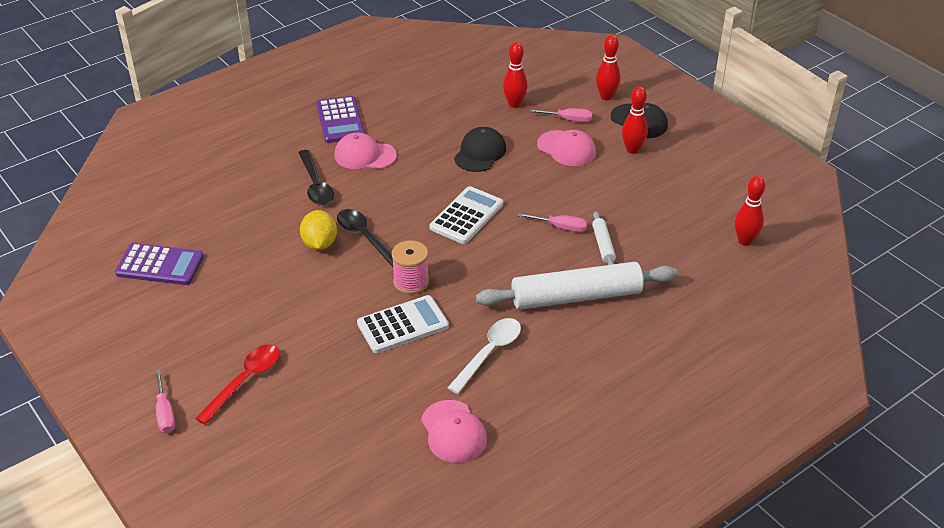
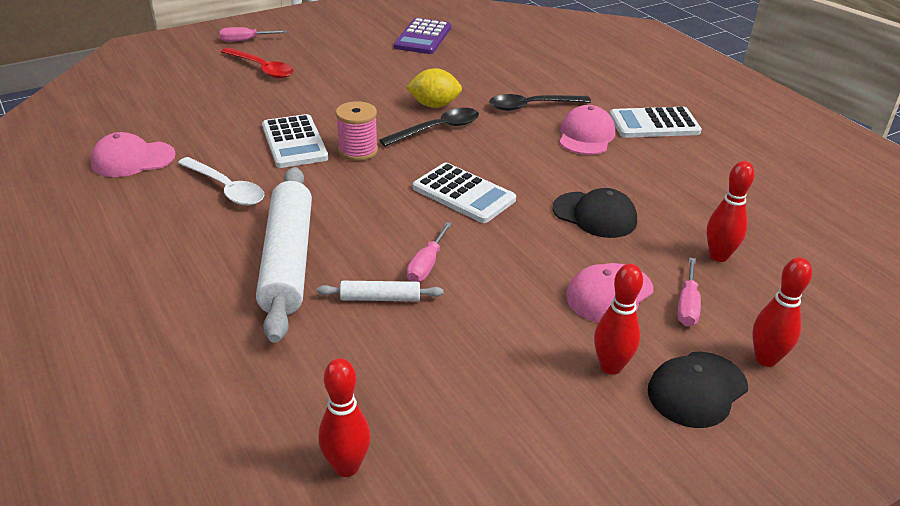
camera: 95 degrees right, 5 degrees down
purple calculator [316,96,365,143] -> white calculator [610,107,702,138]

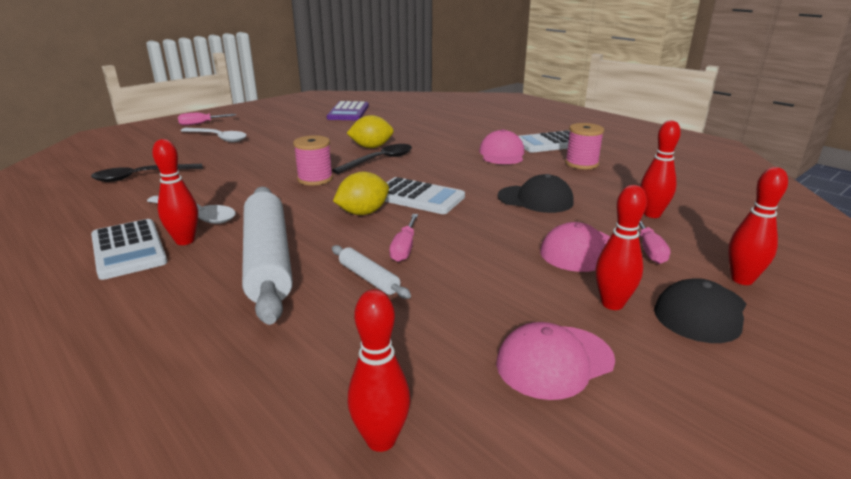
camera: 10 degrees left, 10 degrees down
pink cap [90,132,176,177] -> pink cap moved to [496,322,615,400]
red spoon [221,48,294,79] -> white spoon [180,128,247,142]
white calculator [262,114,328,168] -> white calculator moved to [91,219,168,280]
white rolling pin [317,281,443,301] -> white rolling pin turned 60 degrees clockwise [332,245,411,299]
black spoon [489,94,591,111] -> black spoon moved to [91,164,203,182]
none -> red bowling pin [152,139,198,245]
none -> yellow lemon [333,172,389,215]
none -> pink spool [565,123,604,169]

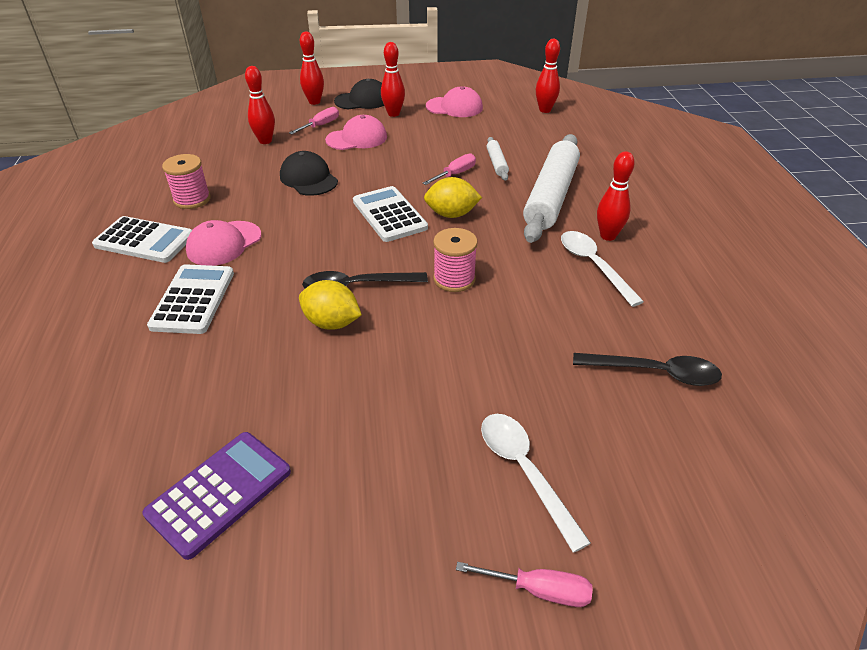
camera: 145 degrees left, 15 degrees up
white calculator [91,219,168,280] -> white calculator moved to [147,264,234,334]

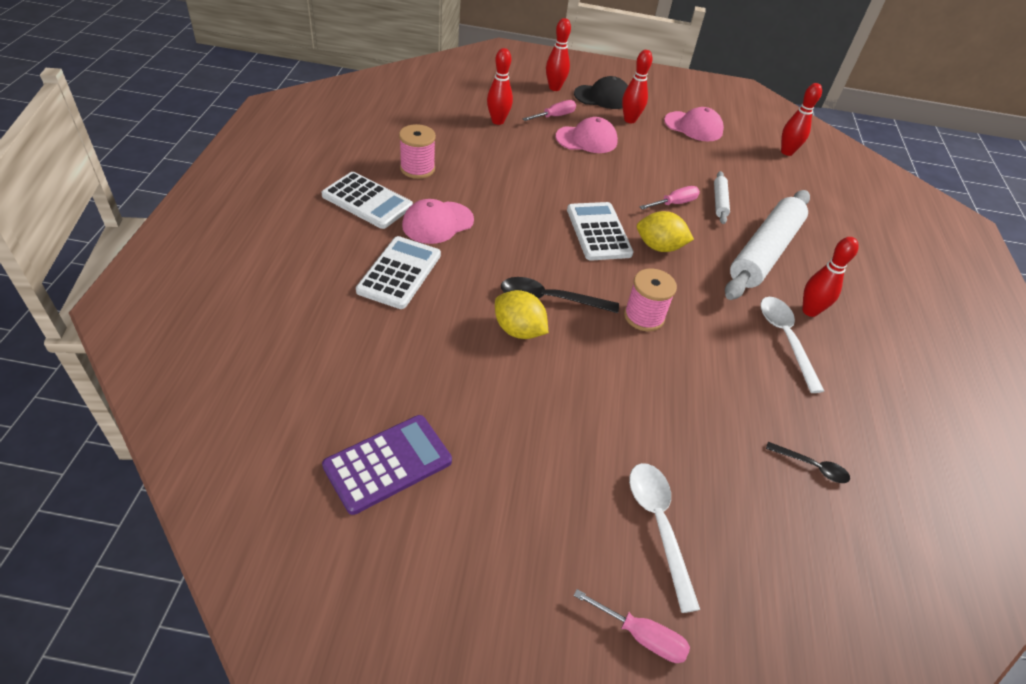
camera: 10 degrees right, 5 degrees up
black cap [280,151,338,196] -> none
black spoon [573,353,722,386] -> black spoon [766,442,850,483], size x0.59

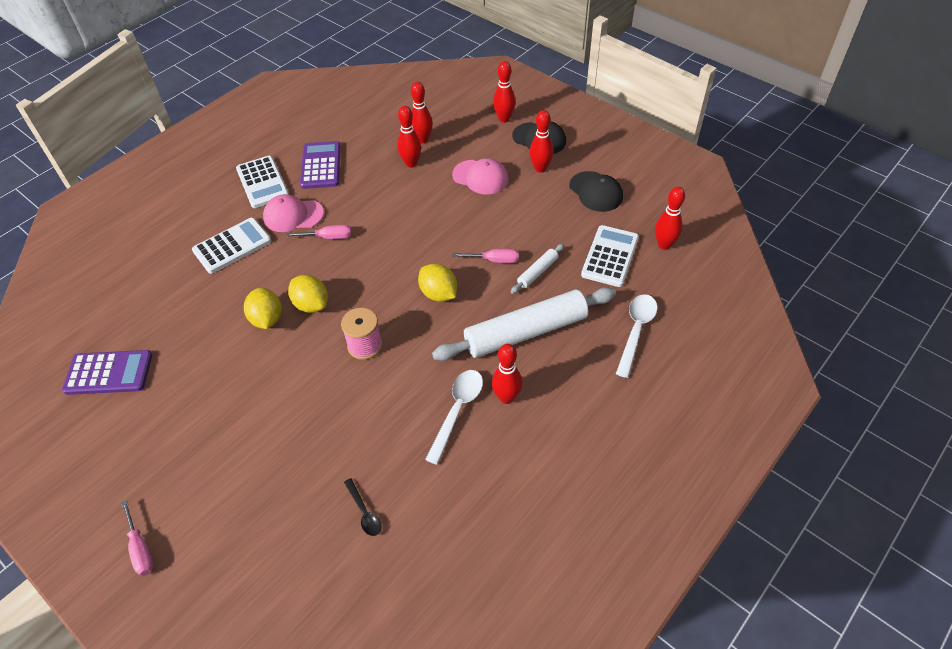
camera: 40 degrees right, 5 degrees up
pink spool [399,124,436,179] -> purple calculator [300,141,341,189]
black spoon [501,277,619,313] -> yellow lemon [288,275,328,313]
pink screwdriver [522,100,576,121] -> pink screwdriver moved to [286,225,351,239]
white calculator [567,202,633,261] -> white calculator moved to [581,225,639,287]
white spoon [629,463,700,613] -> white spoon moved to [616,294,657,378]
pink cap [664,107,724,141] -> black cap [569,171,623,212]
none -> red bowling pin [397,106,421,168]

